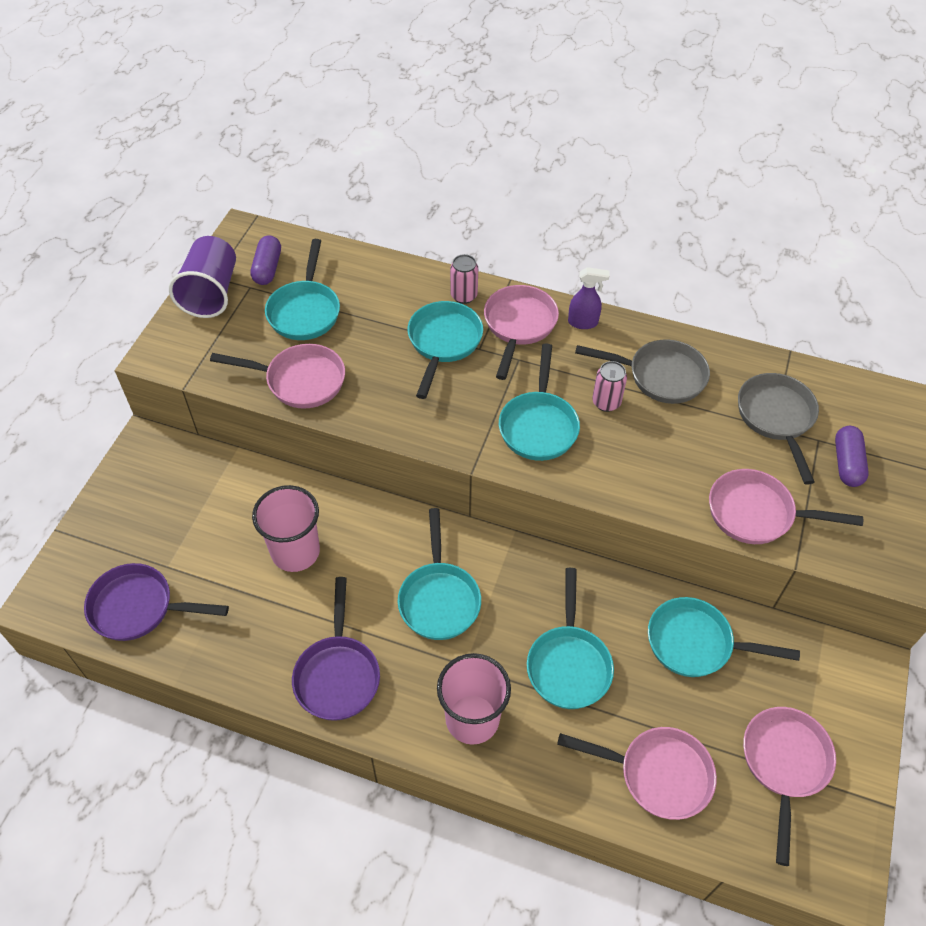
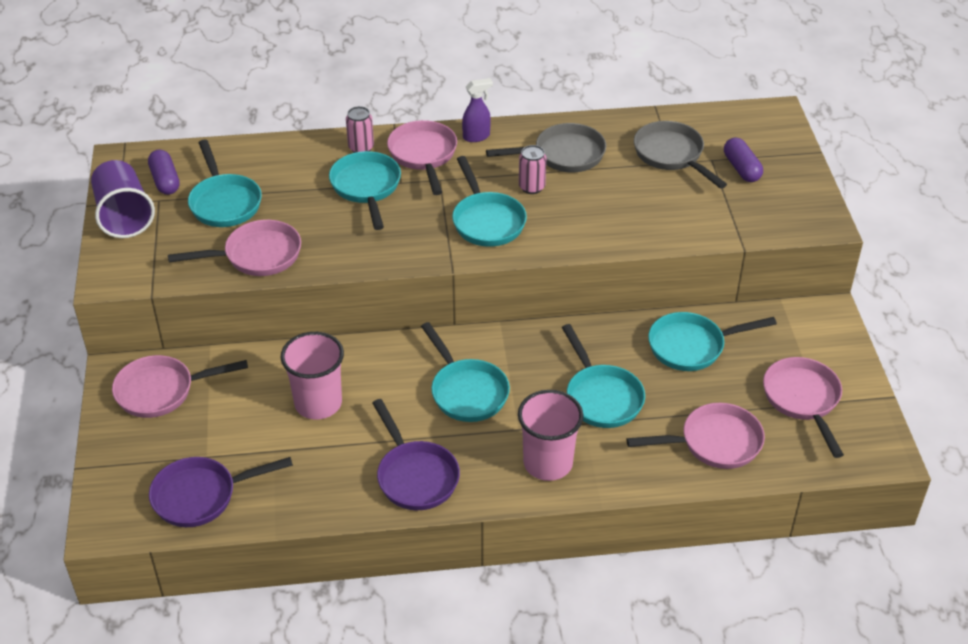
camera: 25 degrees left, 10 degrees down
pink pan [709,469,863,544] -> pink pan moved to [112,355,248,418]

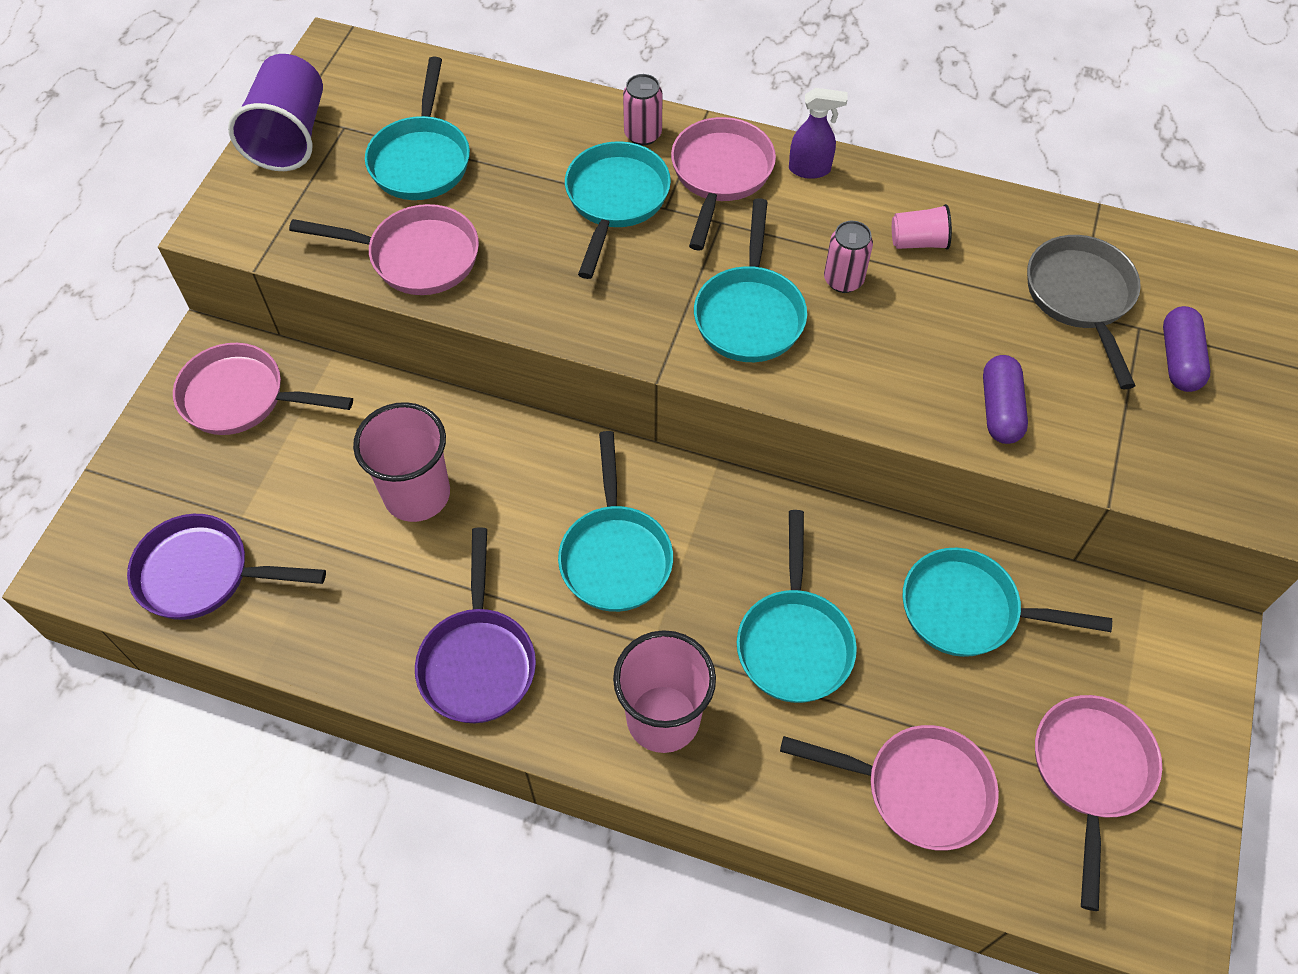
camera: 25 degrees right, 15 degrees up
purple capsule [148,149,180,195] -> purple capsule moved to [983,355,1028,444]
grey pan [486,123,606,172] -> pink cup [892,204,952,250]

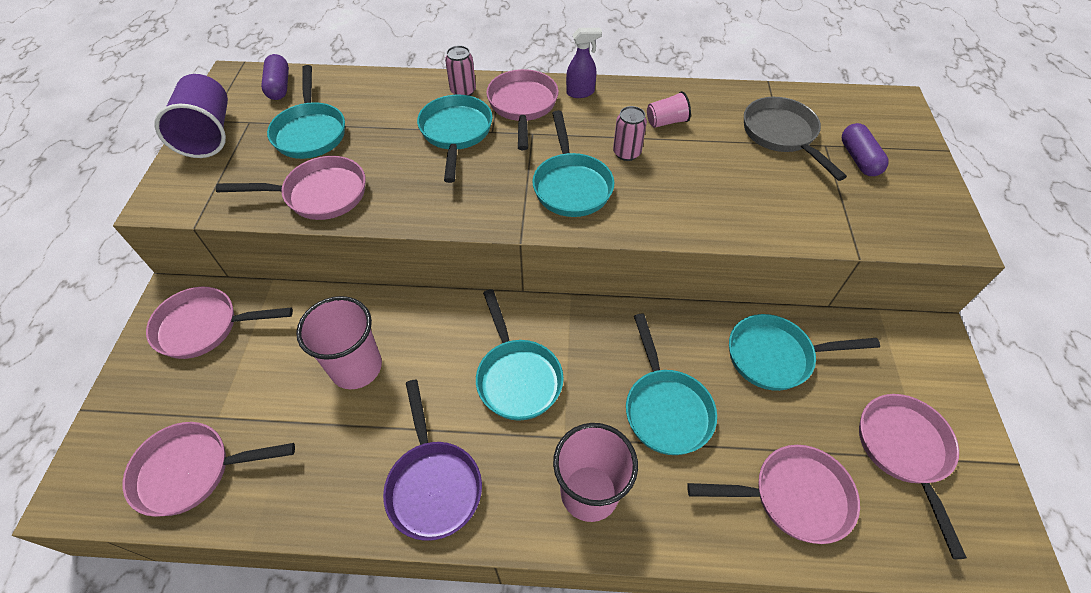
camera: 15 degrees left, 5 degrees down
purple pan [127,514,326,620] -> pink pan [122,422,295,517]
purple capsule [983,355,1028,444] -> purple capsule moved to [261,54,289,100]

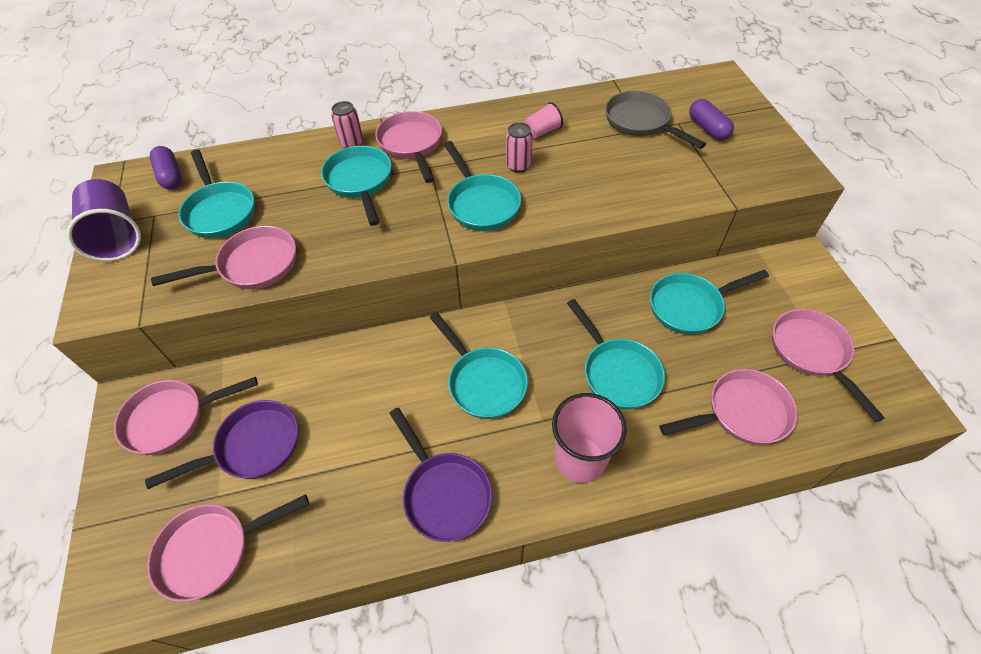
camera: 15 degrees left, 0 degrees up
pink cup [296,296,382,389] -> none
purple spray bottle [566,28,602,98] -> none
none -> purple pan [145,400,298,489]

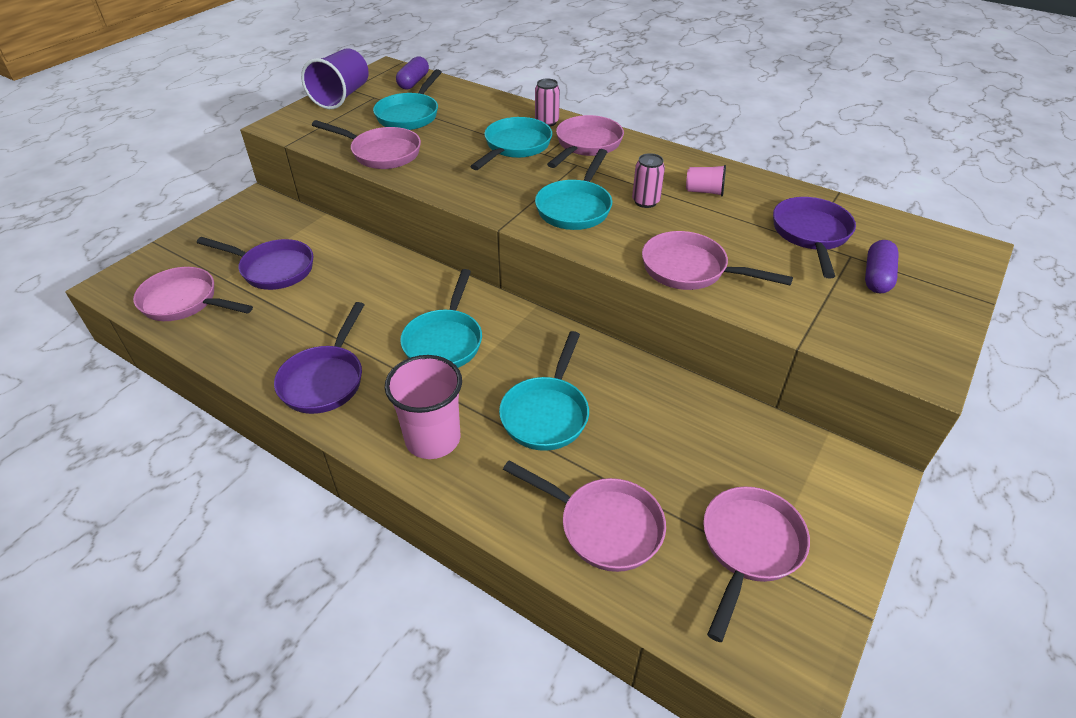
camera: 45 degrees right, 10 degrees down
pink pan [114,377,258,455] -> pink pan moved to [642,231,793,290]
grey pan [605,90,706,149] -> purple pan [773,197,856,279]
turquoise pan [650,270,769,335] -> none

